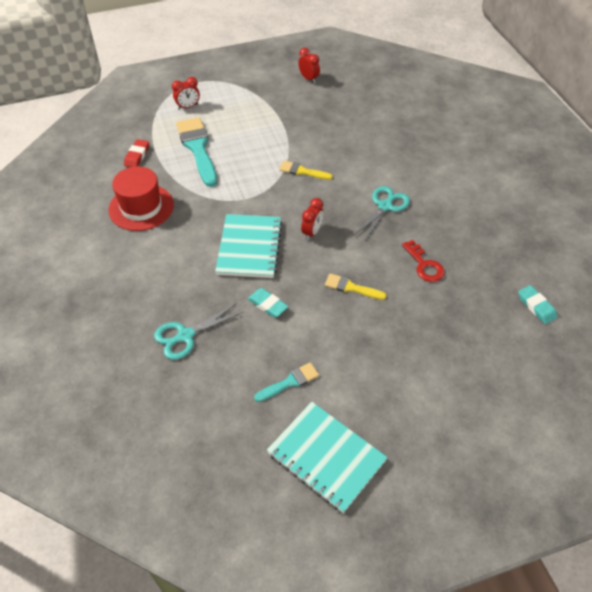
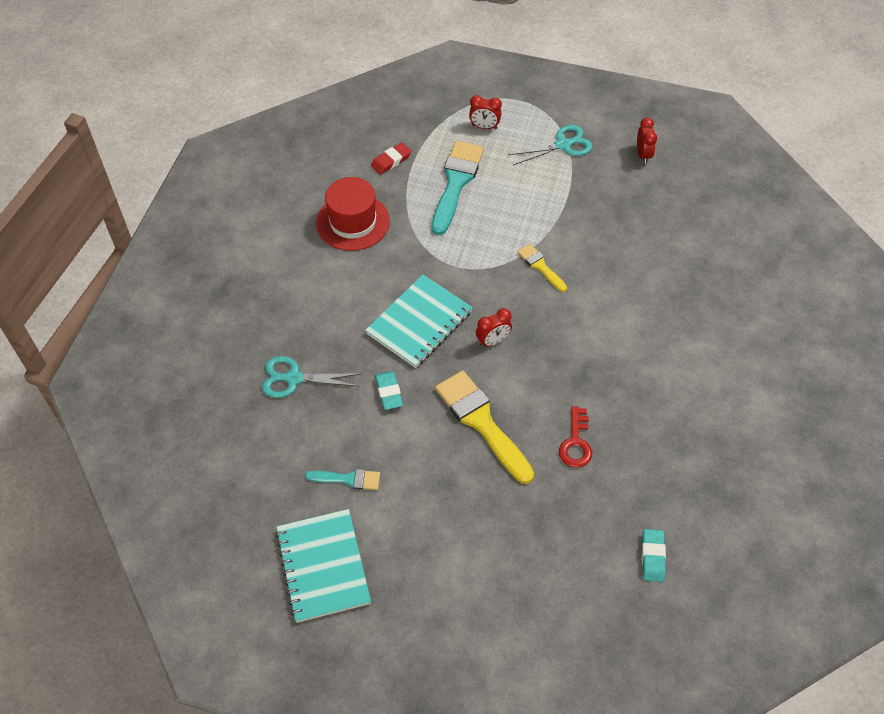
camera: 35 degrees right, 5 degrees up
yellow brush [325,273,387,300] -> yellow brush [435,370,534,484], size x1.92
turquoise scissors [353,186,410,242] -> turquoise scissors moved to [508,125,592,165]

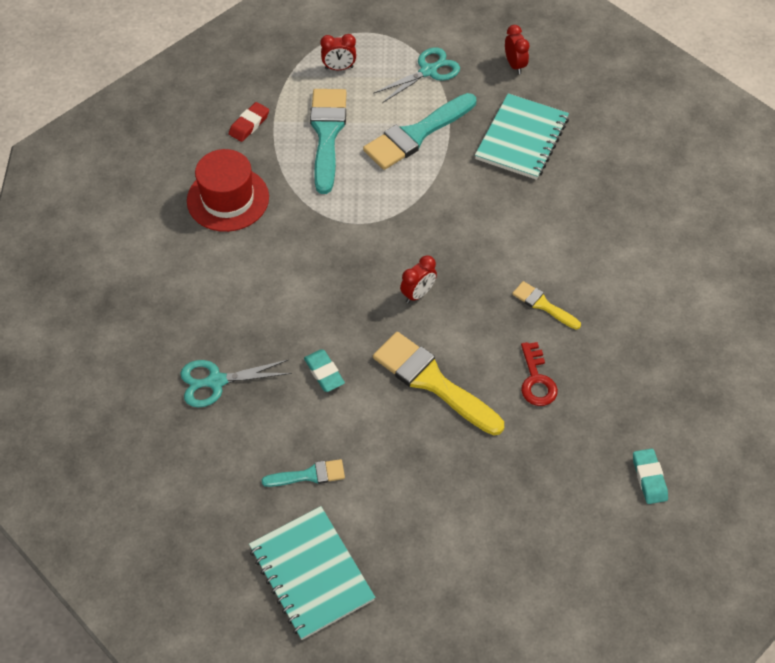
camera: 15 degrees left, 0 degrees up
turquoise notebook [365,275,473,368] -> turquoise notebook moved to [475,93,569,180]
yellow brush [517,244,567,292] -> yellow brush moved to [512,281,581,329]
none -> turquoise brush [363,93,476,170]

